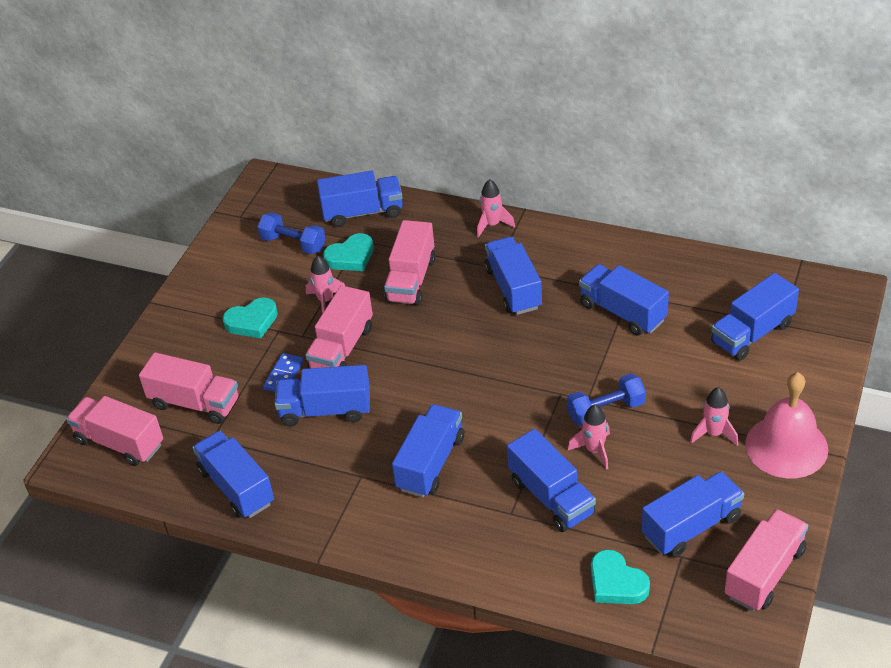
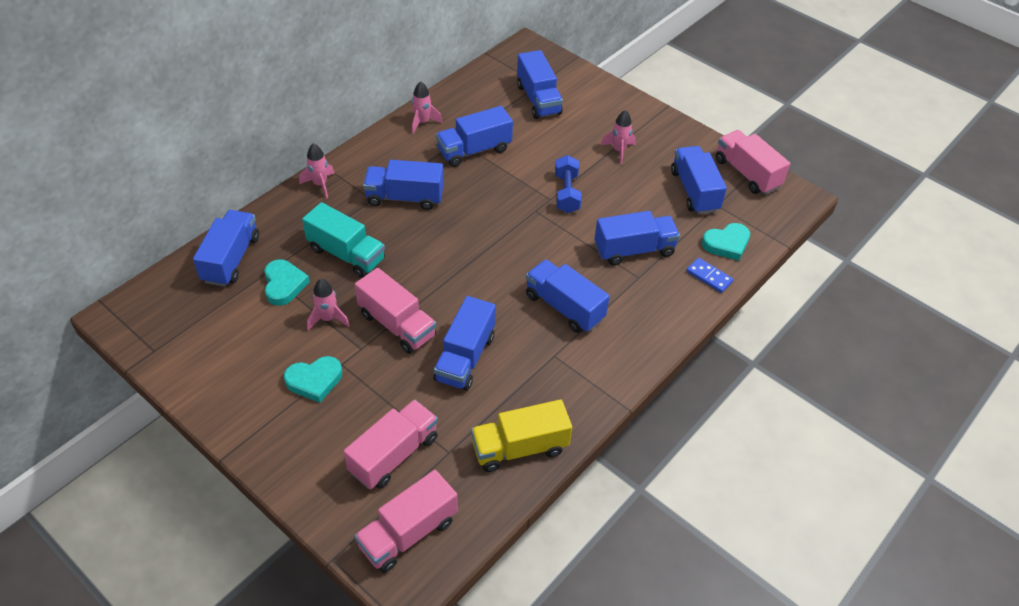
camera: 75 degrees left, 5 degrees up
blue truck [192,431,274,518] -> yellow truck [471,399,572,472]
turquoise heart [222,297,278,339] -> turquoise heart turned 75 degrees clockwise [284,356,342,403]
blue dumbbell [257,212,326,254] -> none
blue domino [263,353,304,392] -> blue domino moved to [686,258,733,293]
pink truck [384,220,435,306] -> turquoise truck [302,202,385,278]
pink rocket [568,405,610,470] -> pink rocket moved to [412,81,442,134]
pink bell [745,372,828,478] -> none

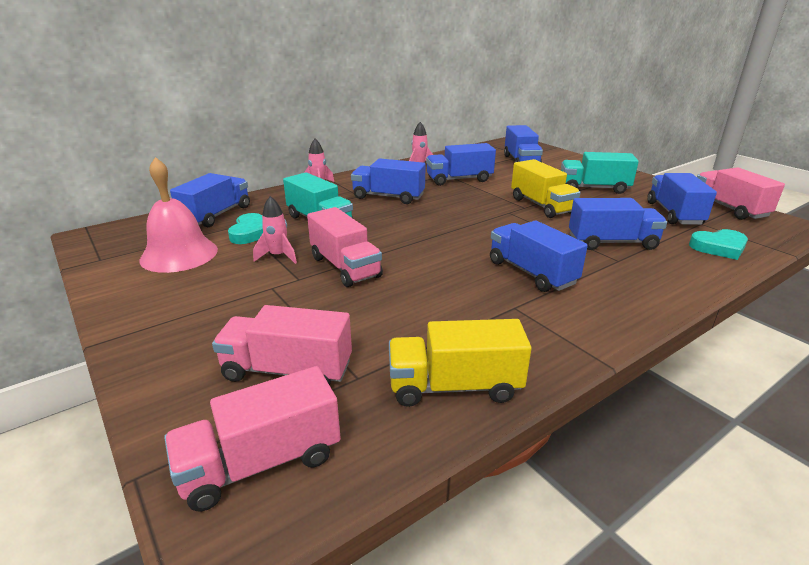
camera: 15 degrees right, 20 degrees down
turquoise heart [284,356,342,403] -> none
pink truck [344,400,438,489] -> pink truck turned 135 degrees counterclockwise [212,305,352,385]
blue truck [433,296,496,391] -> none
blue dumbbell [555,155,582,213] -> yellow truck [511,159,580,218]
pink rocket [601,110,636,165] -> turquoise truck [561,152,639,194]
blue domino [686,258,733,293] -> none
none -> pink bell [139,157,218,273]

